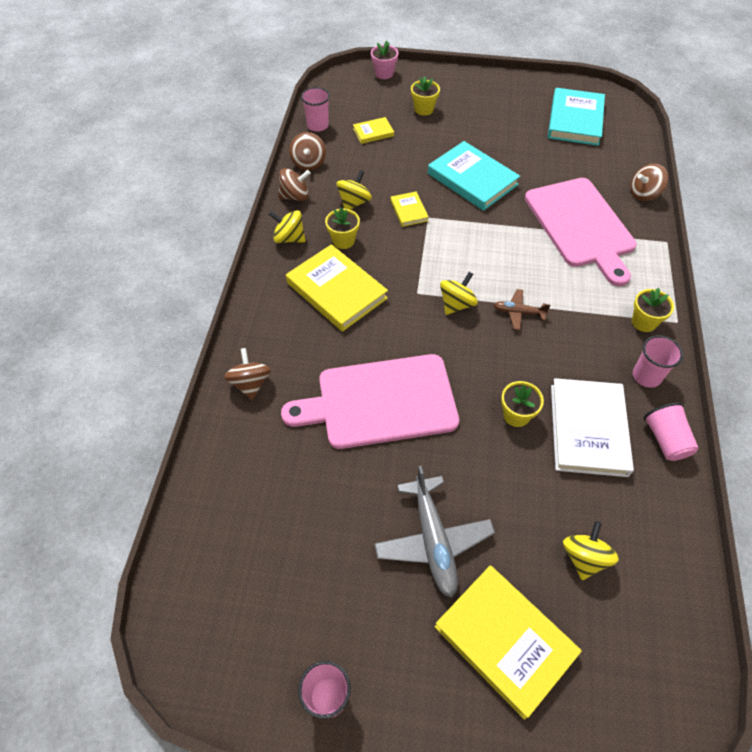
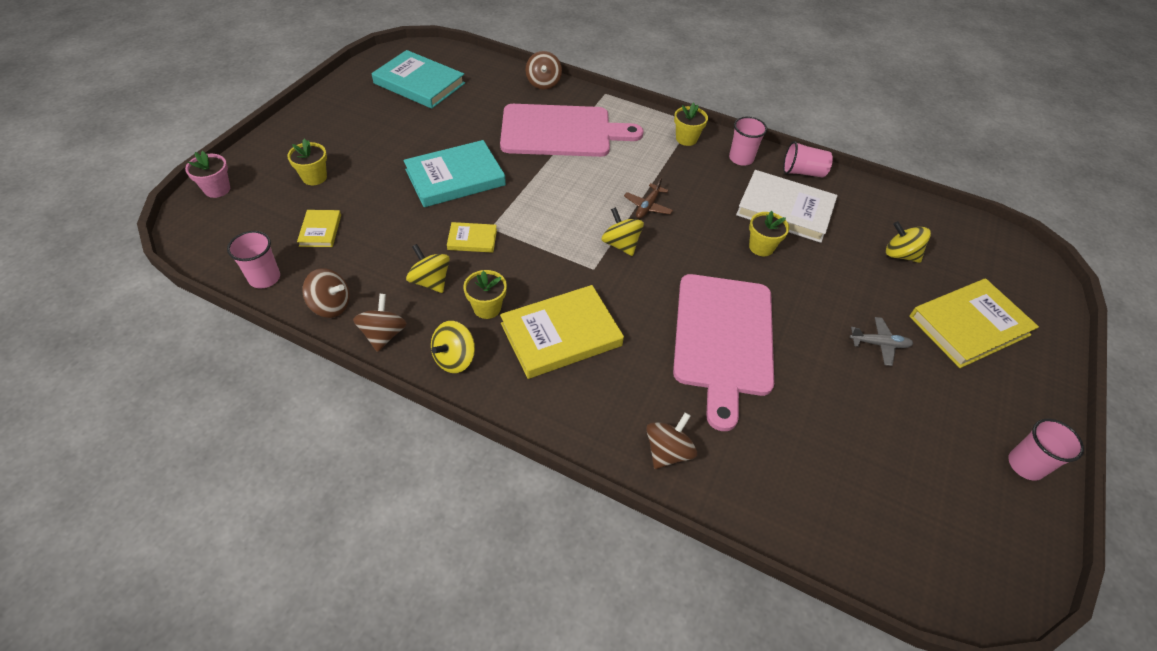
camera: 75 degrees left, 5 degrees down
brown spinning top [224,348,271,400] -> brown spinning top turned 120 degrees clockwise [646,412,697,469]
grey plane [374,466,495,598] -> grey plane [850,317,914,366], size x0.54

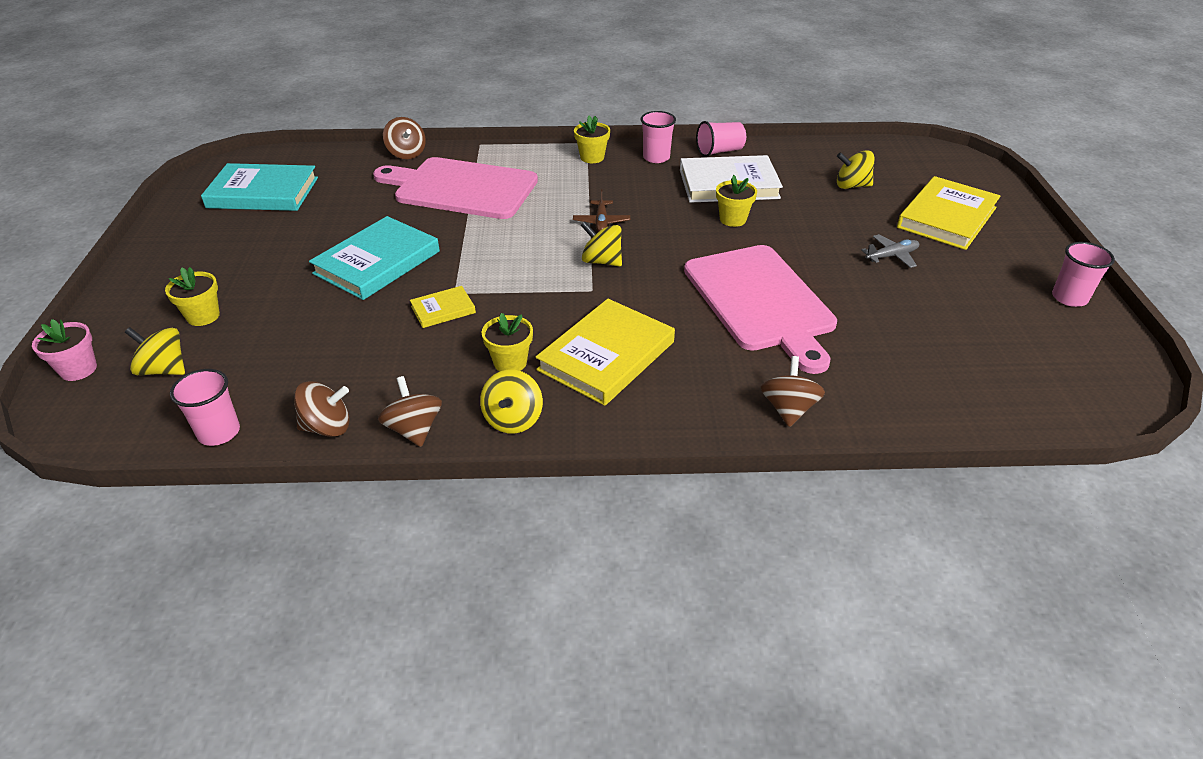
camera: 25 degrees left, 10 degrees down
yellow book [297,210,341,247] -> none
yellow spinning top [406,244,450,293] -> yellow spinning top moved to [125,327,185,375]
pink cutting board [500,104,644,157] -> pink cutting board turned 135 degrees counterclockwise [373,157,538,219]

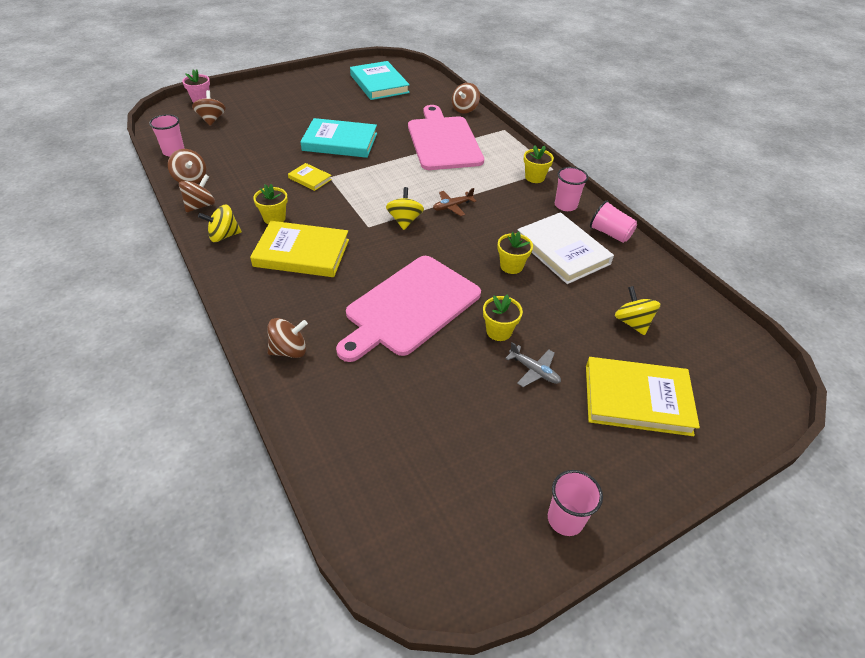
camera: 60 degrees right, 5 degrees up
yellow spinning top [125,327,185,375] -> brown spinning top [192,90,226,126]
yellow flower pot [165,267,220,326] -> yellow flower pot moved to [483,294,523,341]

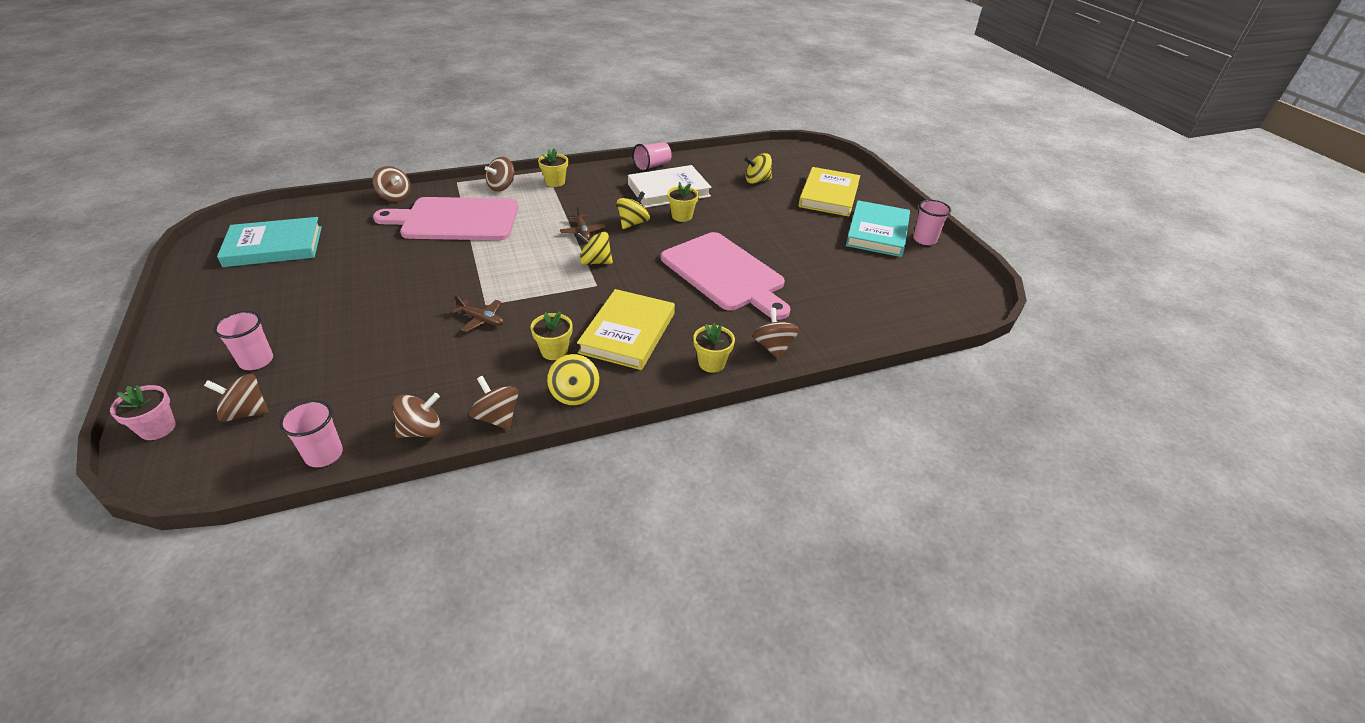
camera: 80 degrees left, 5 degrees down
yellow book [288,163,332,191] -> brown plane [451,296,504,332]
turquoise book [300,118,377,158] -> turquoise book moved to [846,200,910,257]
yellow flower pot [483,294,523,341] -> yellow flower pot moved to [693,323,735,373]
grey plane [505,342,561,387] -> none
pink cup [555,167,588,211] -> pink cup moved to [214,311,273,370]
none -> brown spinning top [485,157,514,192]
none -> yellow spinning top [616,191,650,229]

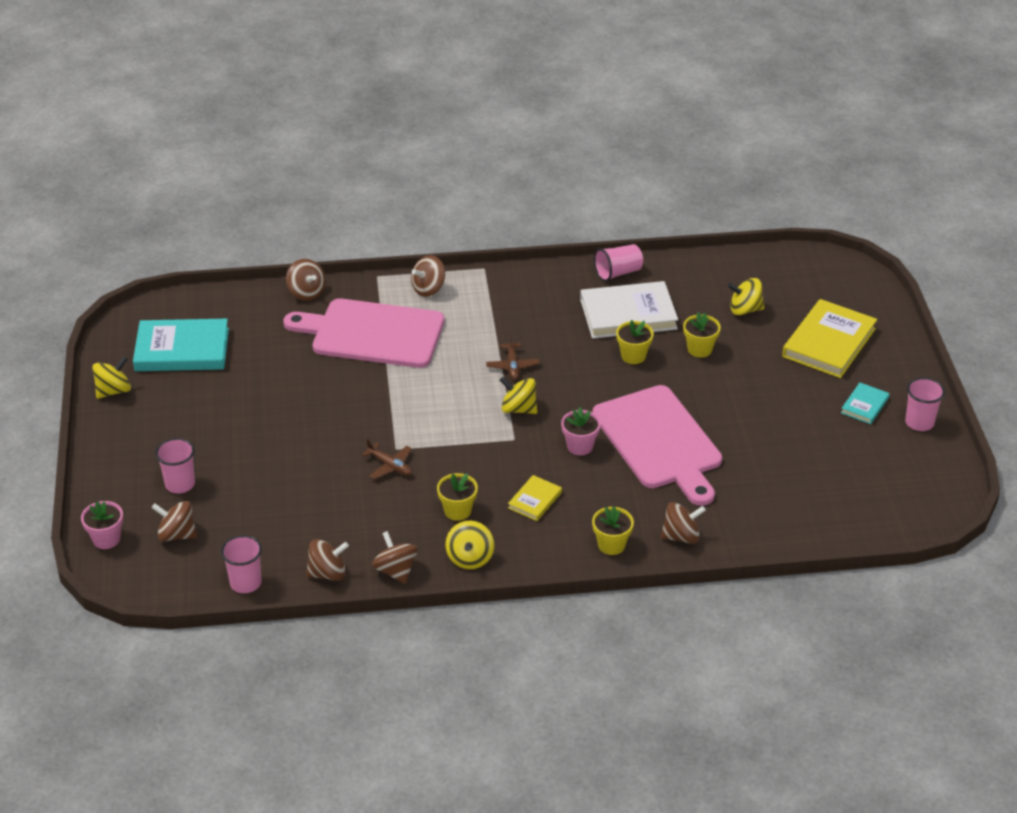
camera: 15 degrees right, 0 degrees up
yellow flower pot [538,149,568,187] -> yellow flower pot moved to [683,312,721,358]
yellow book [577,289,675,370] -> yellow book [508,475,562,521], size x0.50
yellow spinning top [616,191,650,229] -> yellow spinning top moved to [92,356,131,399]
brown spinning top [753,308,799,360] -> brown spinning top turned 75 degrees clockwise [661,502,706,544]
turquoise book [846,200,910,257] -> turquoise book [841,382,890,424], size x0.50
none -> pink flower pot [561,407,601,455]

